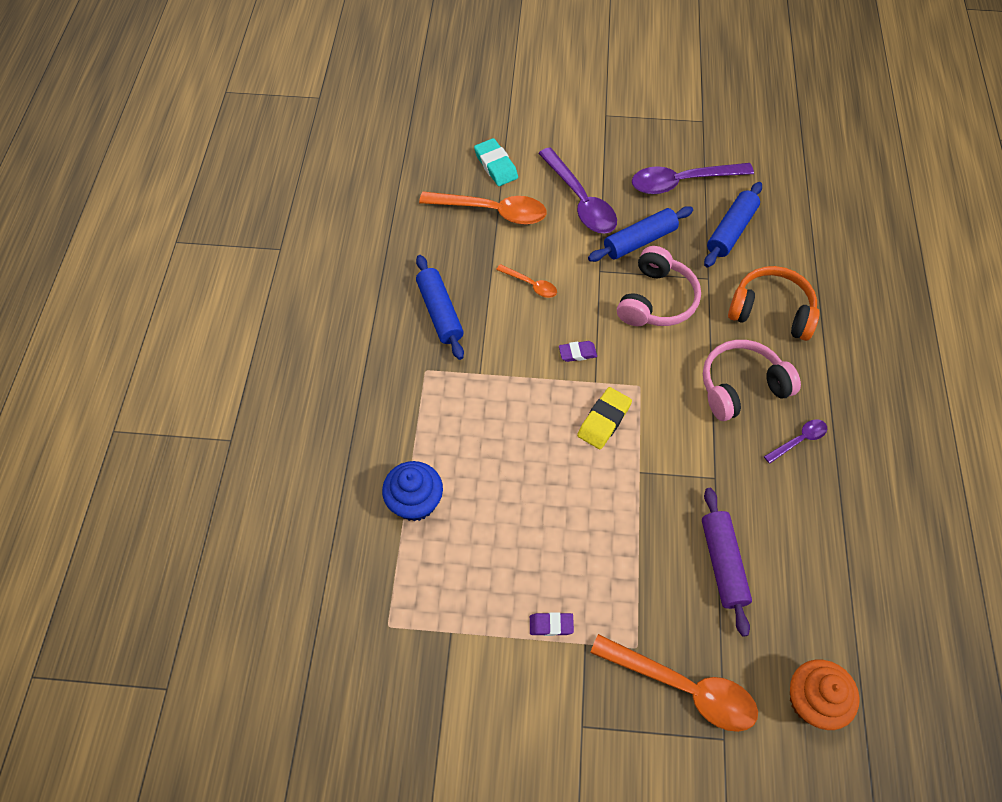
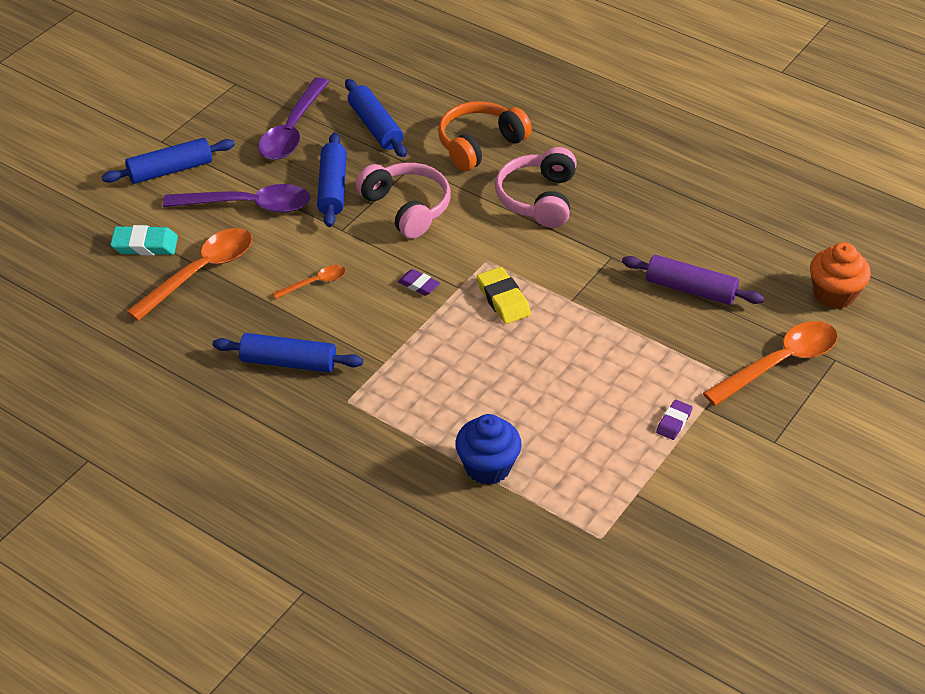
camera: 60 degrees left, 15 degrees down
purple eraser [559,341,597,362] -> purple eraser turned 75 degrees counterclockwise [398,269,440,296]
purple spoon [764,419,827,464] -> none
none -> blue rolling pin [102,138,235,184]

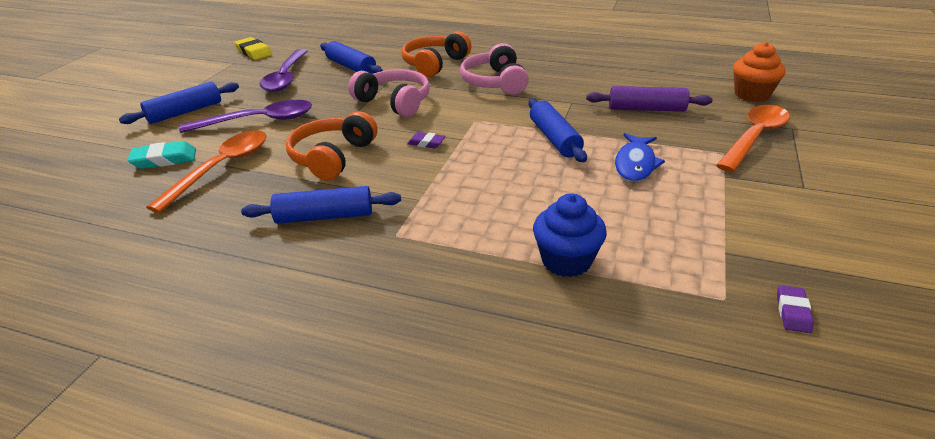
camera: 15 degrees left, 10 degrees down
orange spoon [272,265,346,299] -> orange headphones [286,111,377,180]
blue rolling pin [317,133,347,227] -> blue rolling pin moved to [528,98,587,162]
yellow eraser [477,267,531,324] -> yellow eraser moved to [234,37,272,60]
purple eraser [656,400,693,440] -> purple eraser moved to [777,285,814,333]
none -> blue fish [615,133,665,182]

